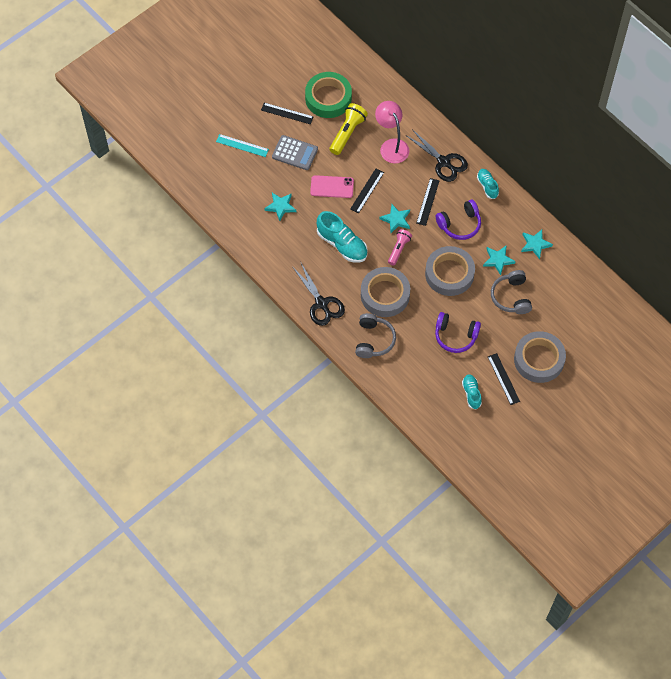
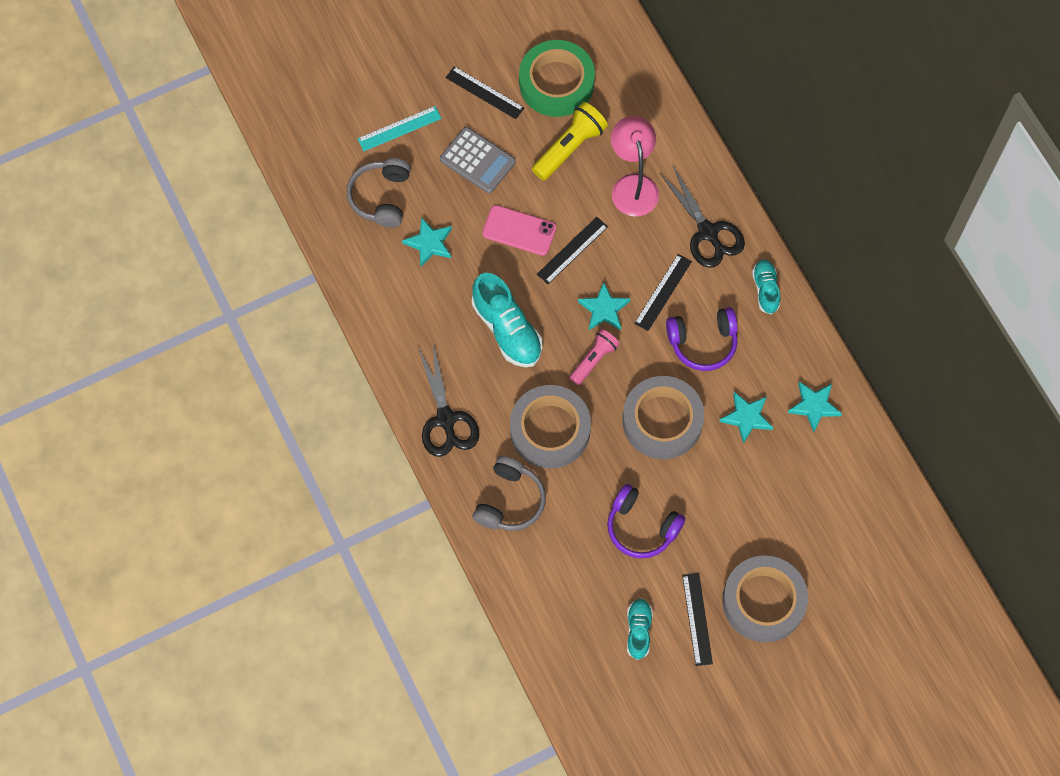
camera: 15 degrees right, 5 degrees up
turquoise ruler [216,134,269,157] -> turquoise ruler turned 60 degrees counterclockwise [357,106,442,151]
grey headphones [491,270,532,314] -> grey headphones moved to [347,158,411,228]

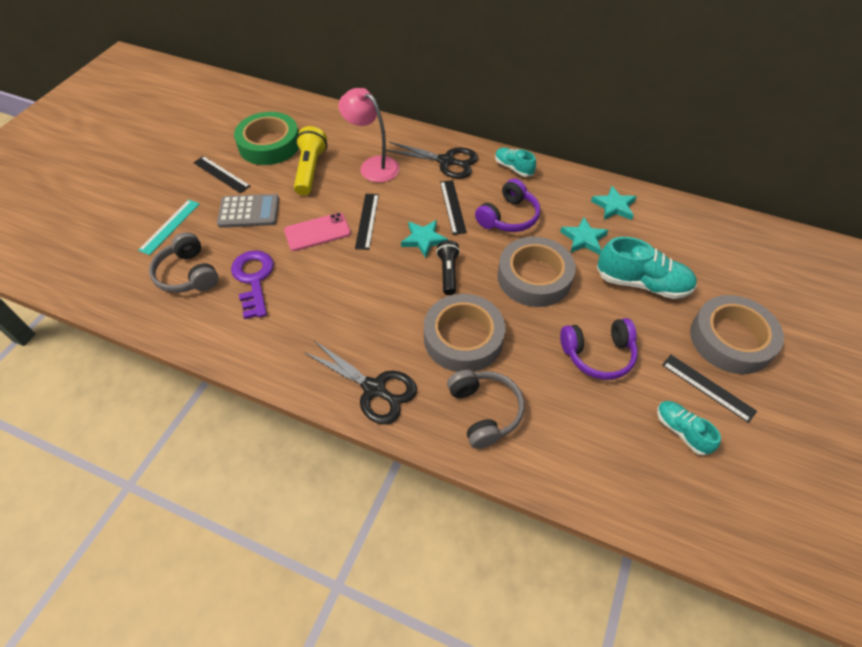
camera: 40 degrees left, 15 degrees down
turquoise star [402,217,452,267] -> purple key [231,250,274,319]
black ruler [446,66,524,119] -> black ruler turned 45 degrees clockwise [193,156,250,193]
turquoise shoe [472,273,542,367] -> turquoise shoe moved to [597,237,697,299]
pink flashlight [569,329,620,385] -> black flashlight [436,240,460,295]

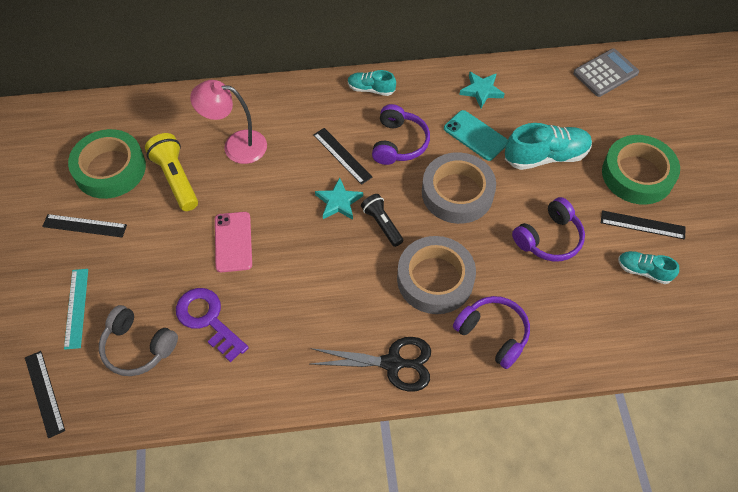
camera: 30 degrees left, 5 degrees up
grey calculator [217,194,279,228] -> grey calculator moved to [573,48,639,97]
pink phone [284,213,351,251] -> pink phone turned 45 degrees counterclockwise [215,212,252,272]
black ruler [355,194,379,250] -> black ruler moved to [25,351,65,438]
black scissors [386,141,478,179] -> none
grey headphones [447,370,524,449] -> purple headphones [453,296,530,369]
turquoise star [560,217,608,255] -> turquoise phone [444,110,508,161]
grey tape [690,295,784,374] -> green tape [602,135,680,205]

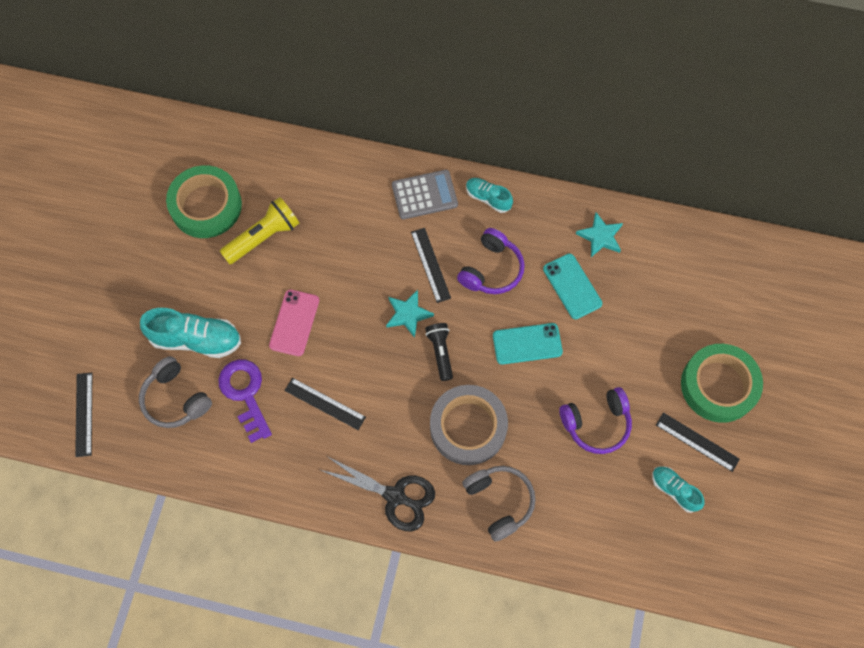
camera: 20 degrees right, 10 degrees up
black ruler [42,214,127,238] -> black ruler moved to [284,378,366,430]
turquoise ruler [64,269,88,350] -> none
yellow flashlight [145,133,198,211] -> yellow flashlight turned 60 degrees clockwise [220,197,299,264]
pink lamp [190,80,267,164] -> none
grey tape [422,152,496,224] -> turquoise phone [493,323,563,365]
purple headphones [453,296,530,369] -> grey headphones [462,466,536,541]
turquoise shoe [505,123,592,170] -> turquoise shoe moved to [140,308,241,358]
grey calculator [573,48,639,97] -> grey calculator moved to [392,170,458,219]

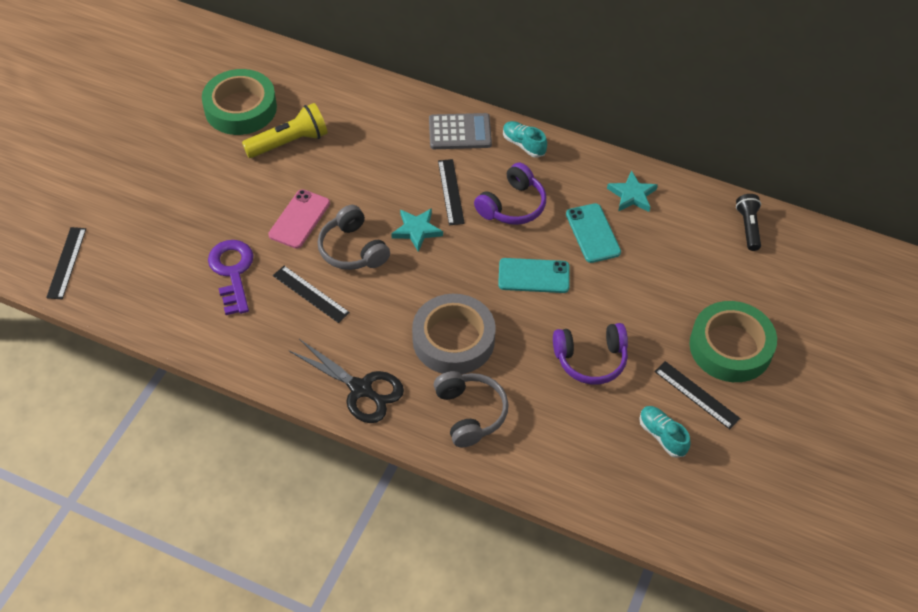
camera: 10 degrees right, 15 degrees down
grey headphones [139,356,212,428] -> grey headphones moved to [317,205,390,270]
turquoise shoe [140,308,241,358] -> none
black flashlight [425,323,453,381] -> black flashlight moved to [736,194,761,251]

